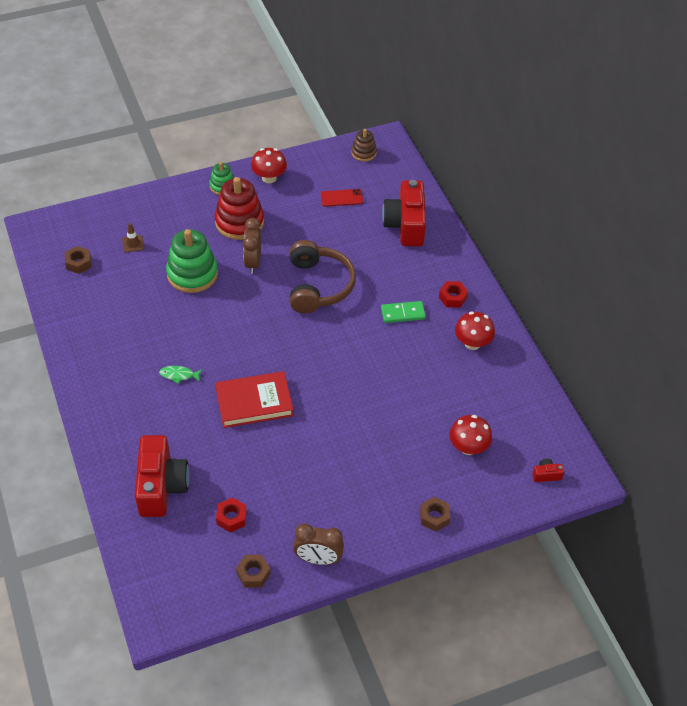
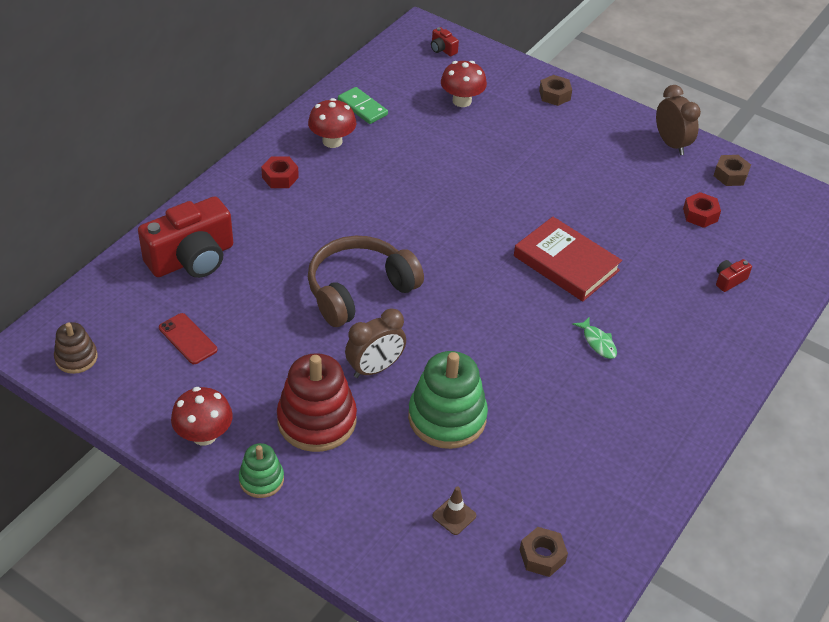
camera: 125 degrees left, 5 degrees down
red camera [135,435,190,517] -> red camera [716,259,752,292], size x0.40
green domino [381,301,426,323] -> green domino moved to [338,87,388,124]

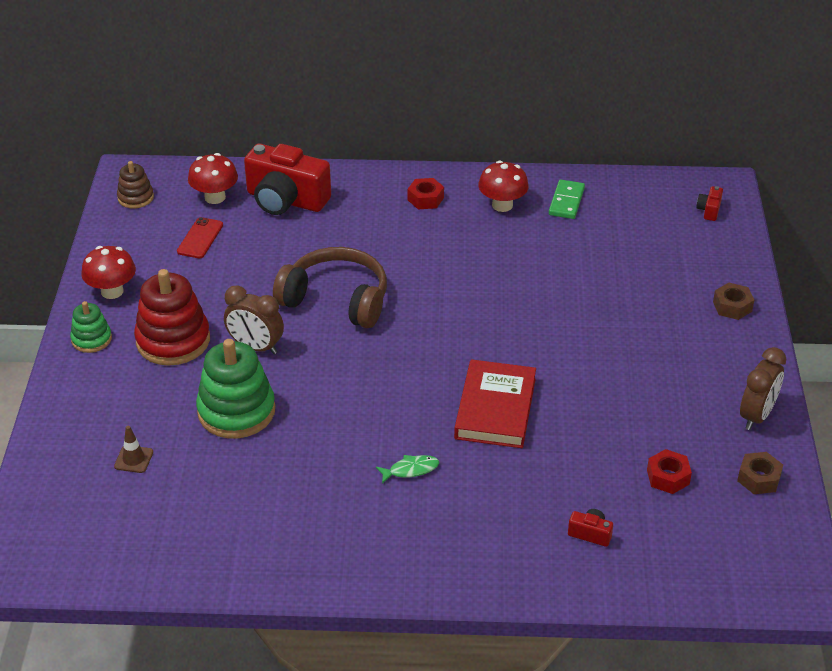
camera: 60 degrees right, 5 degrees down
red mushroom [441,61,487,107] -> red mushroom moved to [188,153,238,204]
brown nut [520,527,568,577] -> none
green fish [572,317,617,359] -> green fish turned 135 degrees counterclockwise [376,455,439,484]

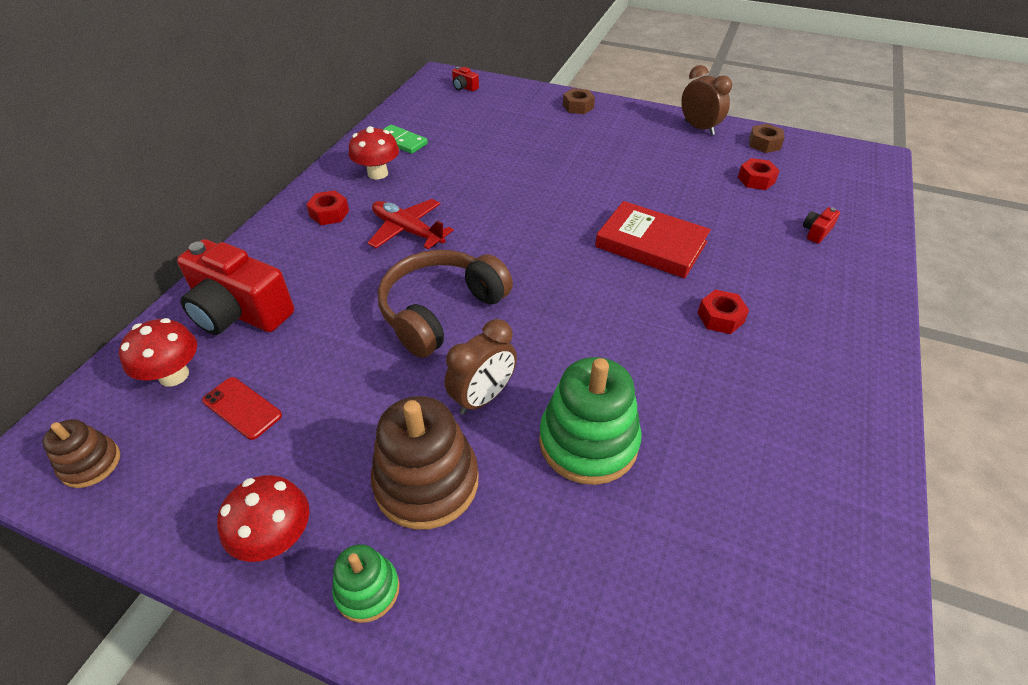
camera: 70 degrees left, 5 degrees up
brown traffic cone [114,426,153,473] -> none
red stacking toy [134,269,210,366] -> brown stacking toy [371,396,478,530]
red camera [244,144,331,215] -> red camera turned 75 degrees clockwise [177,239,294,335]
green fish [376,455,439,484] -> red nut [698,290,749,334]
none -> red plane [368,199,454,249]

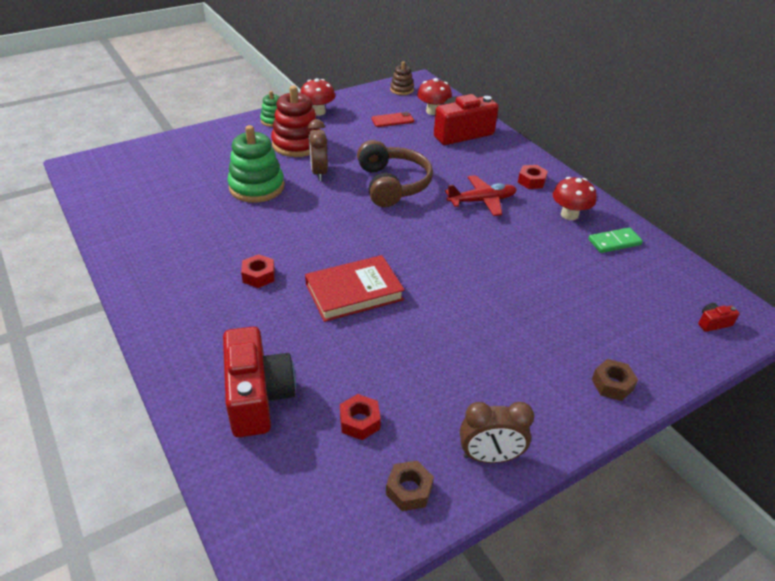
camera: 125 degrees right, 5 degrees down
brown stacking toy [371,396,478,530] -> red stacking toy [271,86,321,157]
red camera [803,207,840,244] -> red camera [223,327,296,437], size x2.48

